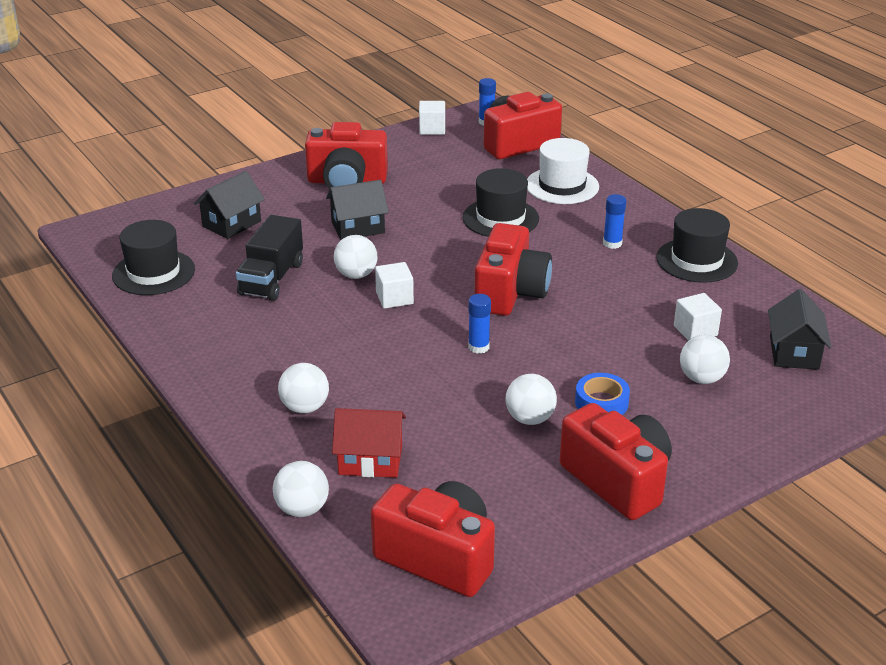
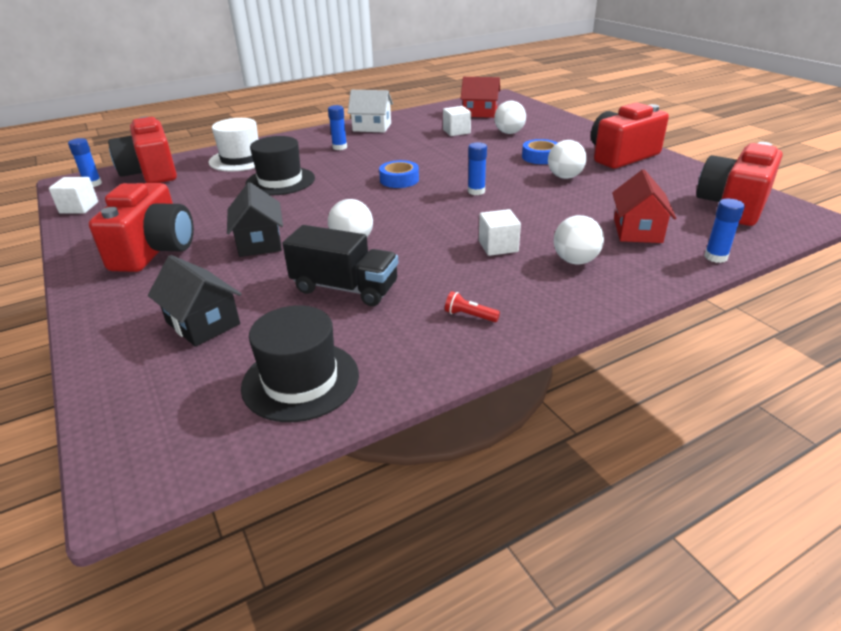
camera: 85 degrees left, 0 degrees up
white ball [273,461,329,517] -> blue glue stick [704,199,745,263]
white cube [375,262,414,309] -> white cube moved to [479,209,521,256]
red camera [474,223,552,316] -> blue tape [379,160,419,188]
black hat [656,208,738,283] -> white house [348,90,393,133]
black house [768,289,831,370] -> red house [461,77,500,118]
none -> red flashlight [445,291,500,322]

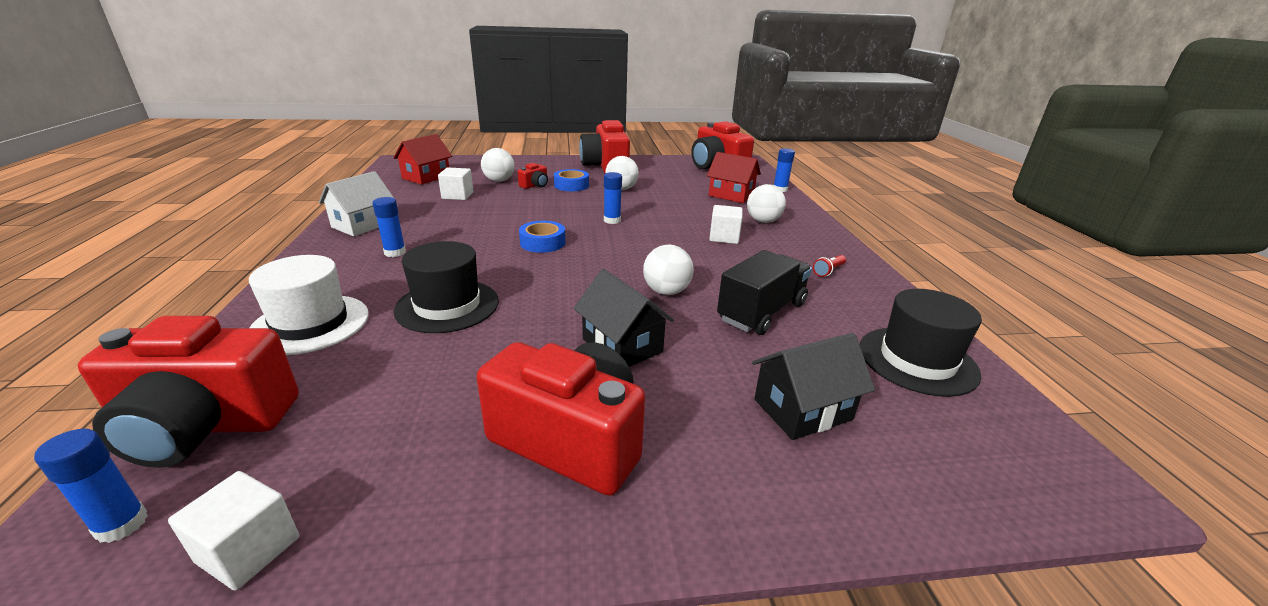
camera: 70 degrees left, 5 degrees down
black house [227,182,283,257] -> black house turned 45 degrees clockwise [574,269,674,367]
none -> red camera [518,163,548,189]

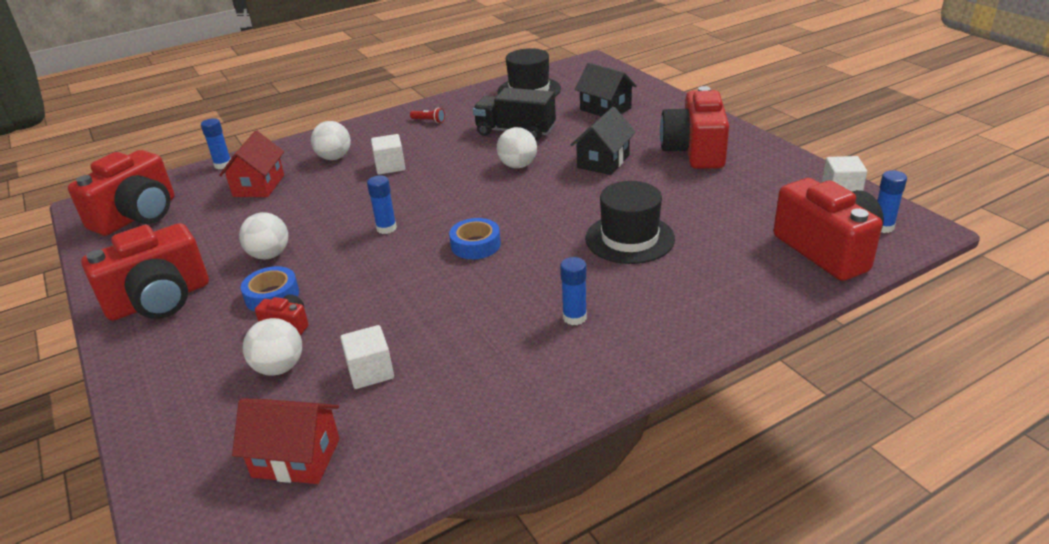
camera: 110 degrees left, 5 degrees up
white hat [249,255,369,355] -> none
white house [319,171,394,236] -> none

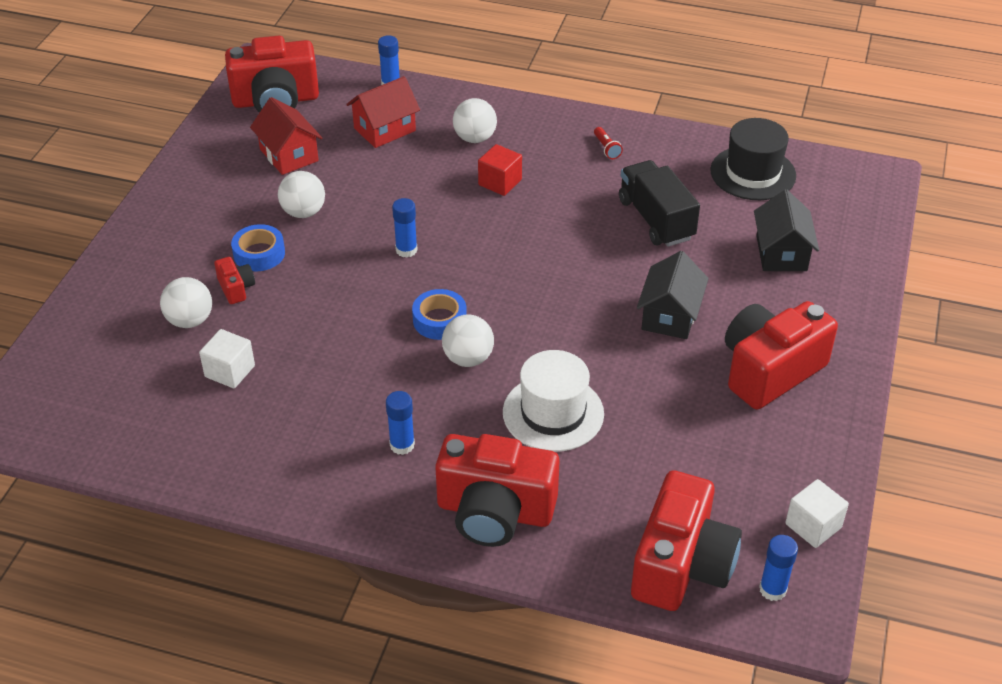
camera: 45 degrees right, 10 degrees up
red camera [81,223,209,321] -> red camera moved to [435,434,560,547]
red house [232,398,340,484] -> red house moved to [250,97,322,175]
white cube [371,134,405,175] -> red cube [478,144,522,196]
white ball [497,127,537,168] -> white ball moved to [442,314,494,367]
black house [571,107,636,175] -> black house turned 60 degrees counterclockwise [637,251,709,339]
black hat [585,181,675,264] -> white hat [503,350,604,452]

